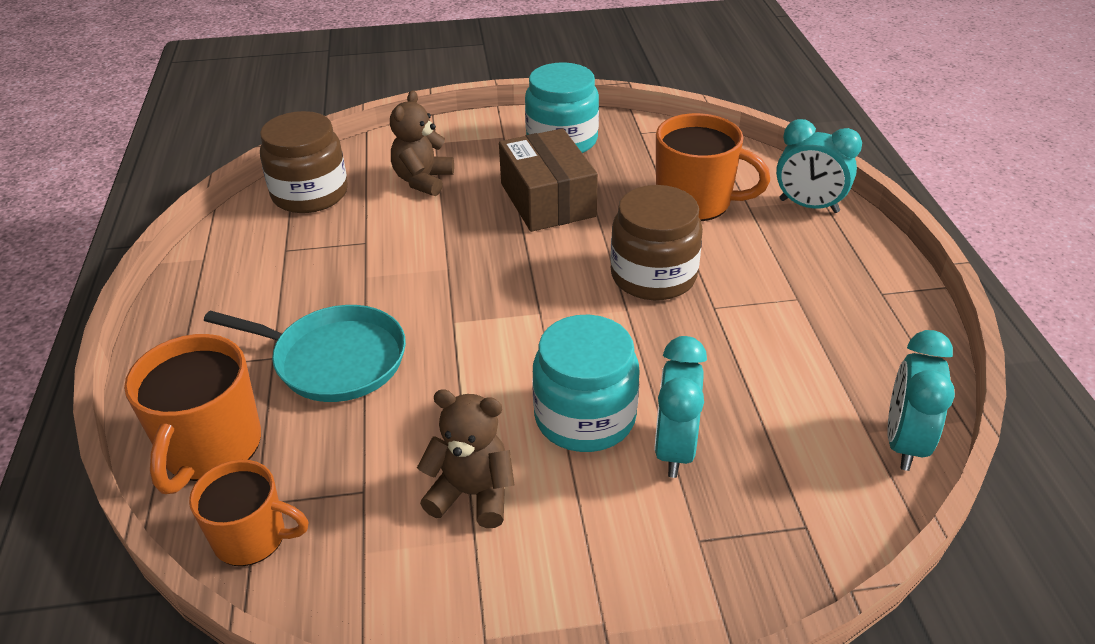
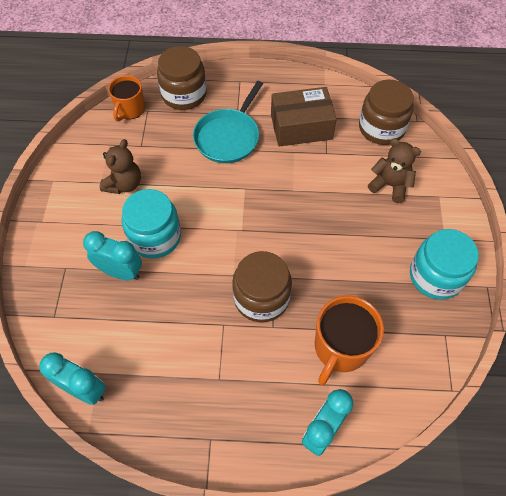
camera: 100 degrees right, 20 degrees up
orange mug [124,334,261,494] -> brown jar [157,46,207,110]
brown box [499,128,598,232] -> brown box moved to [271,87,337,147]

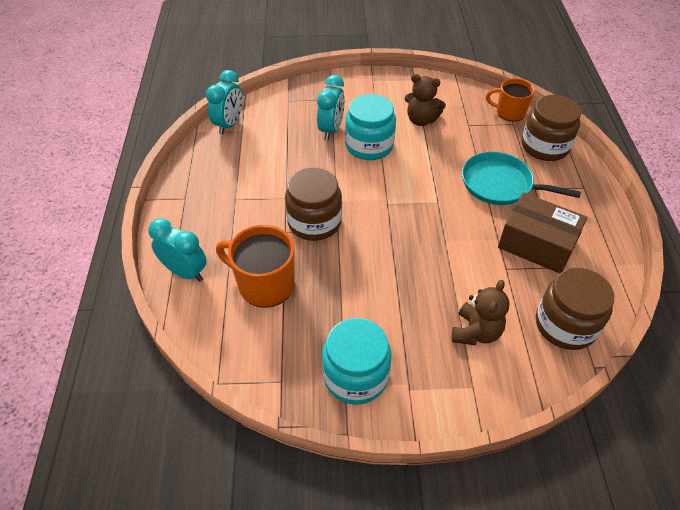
camera: 85 degrees right, 10 degrees down
brown box [271,87,337,147] -> brown box turned 45 degrees counterclockwise [498,193,587,273]

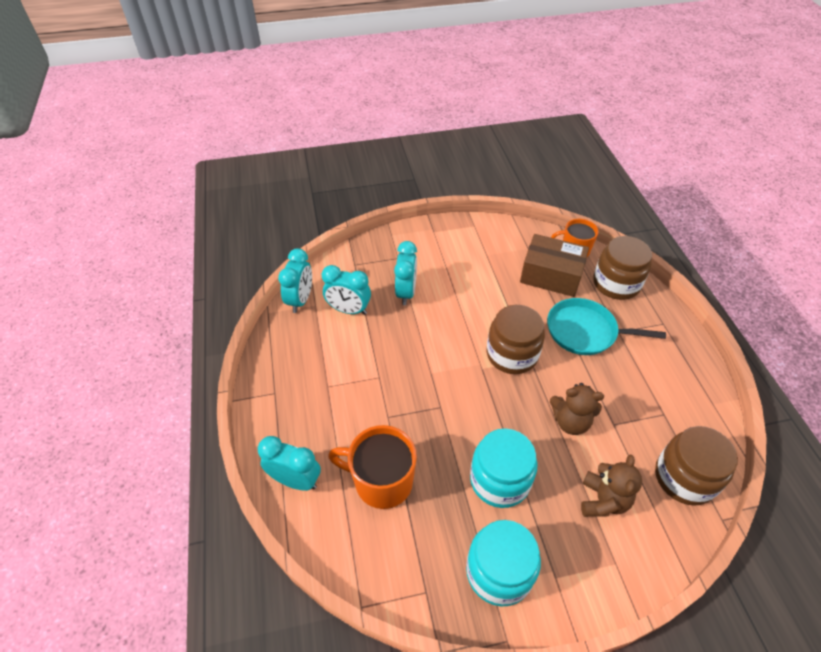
camera: 10 degrees left, 0 degrees up
brown jar [285,168,342,241] -> brown jar moved to [487,305,545,374]
turquoise jar [345,94,396,160] -> turquoise jar moved to [470,428,537,508]
brown teddy bear [405,74,446,126] -> brown teddy bear moved to [550,383,604,435]
brown box [498,193,587,273] -> brown box moved to [520,234,589,297]
none -> turquoise clock [322,265,371,315]

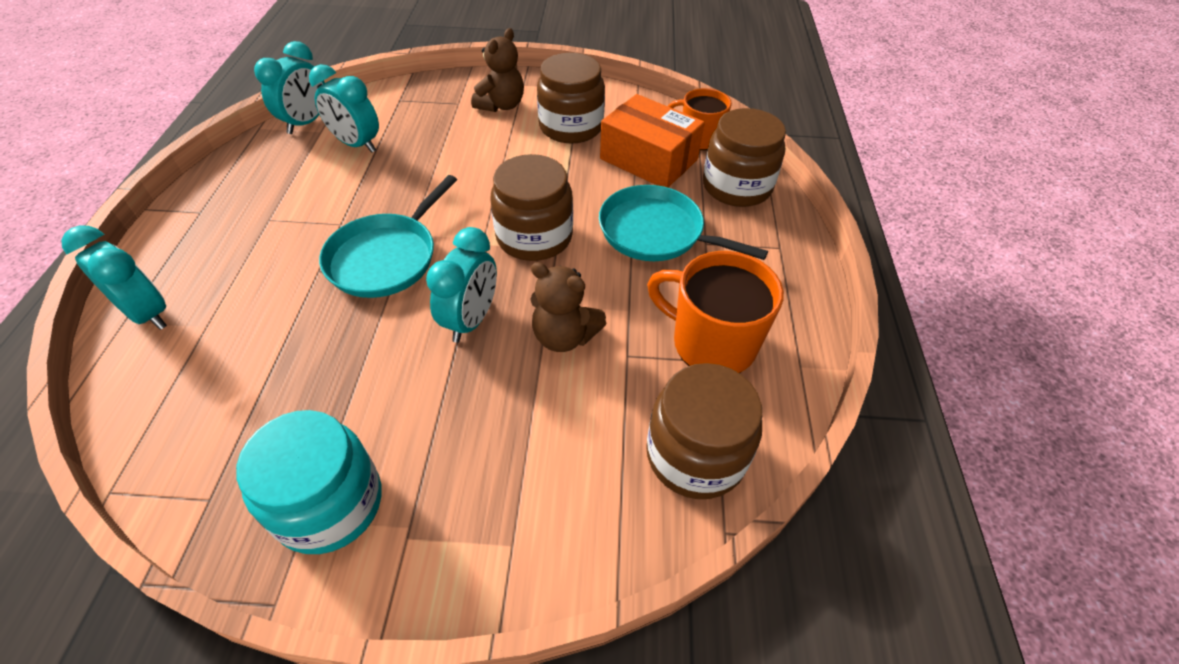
camera: 15 degrees right, 0 degrees up
orange mug [328,425,417,509] -> orange mug moved to [647,251,784,373]
turquoise clock [394,241,417,305] -> turquoise clock moved to [426,227,497,343]
turquoise jar [470,428,537,508] -> none
brown box [520,234,589,297] -> orange box [600,94,705,187]
brown teddy bear [581,455,642,517] -> brown teddy bear moved to [471,28,524,112]
none -> turquoise pan [319,175,457,298]
none -> brown jar [537,53,605,144]

